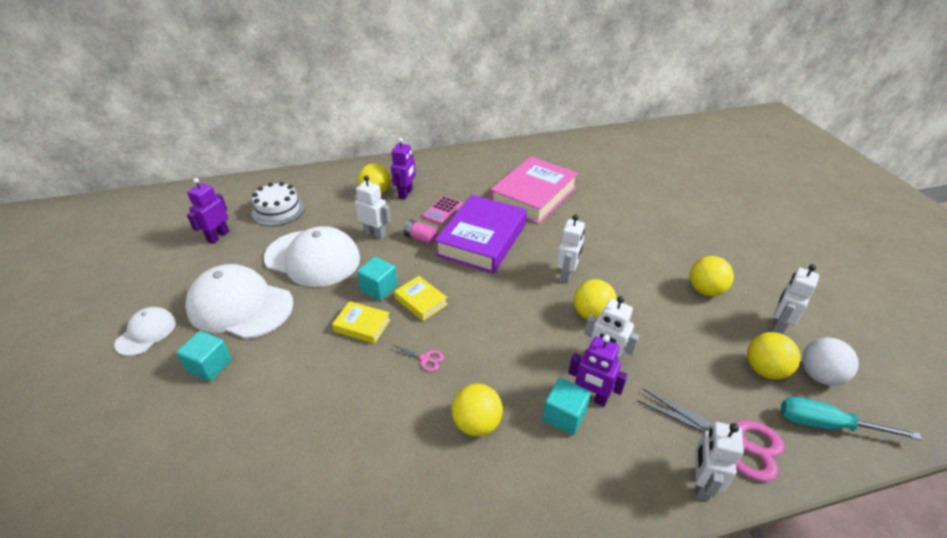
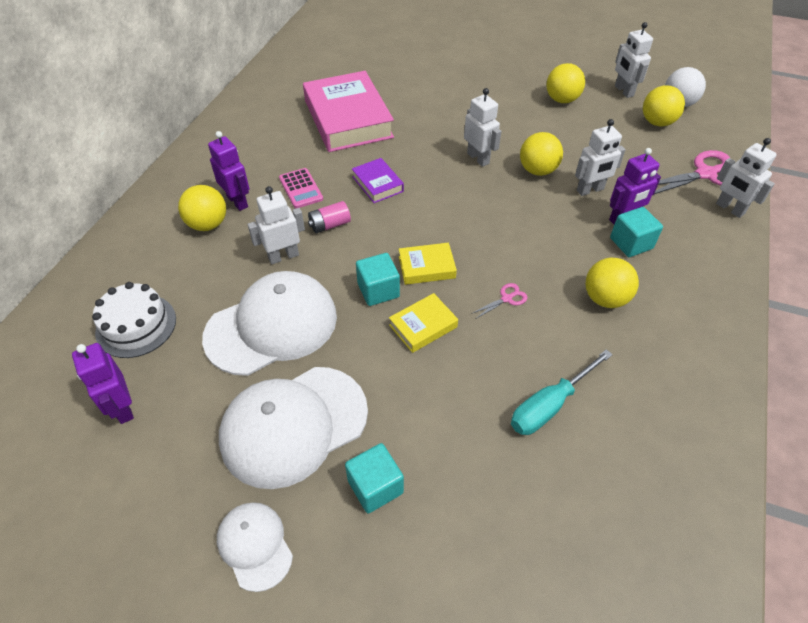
camera: 55 degrees left, 10 degrees up
purple book [434,195,527,274] -> purple book [352,158,404,203], size x0.46
turquoise screwdriver [781,397,922,440] -> turquoise screwdriver moved to [511,349,613,435]

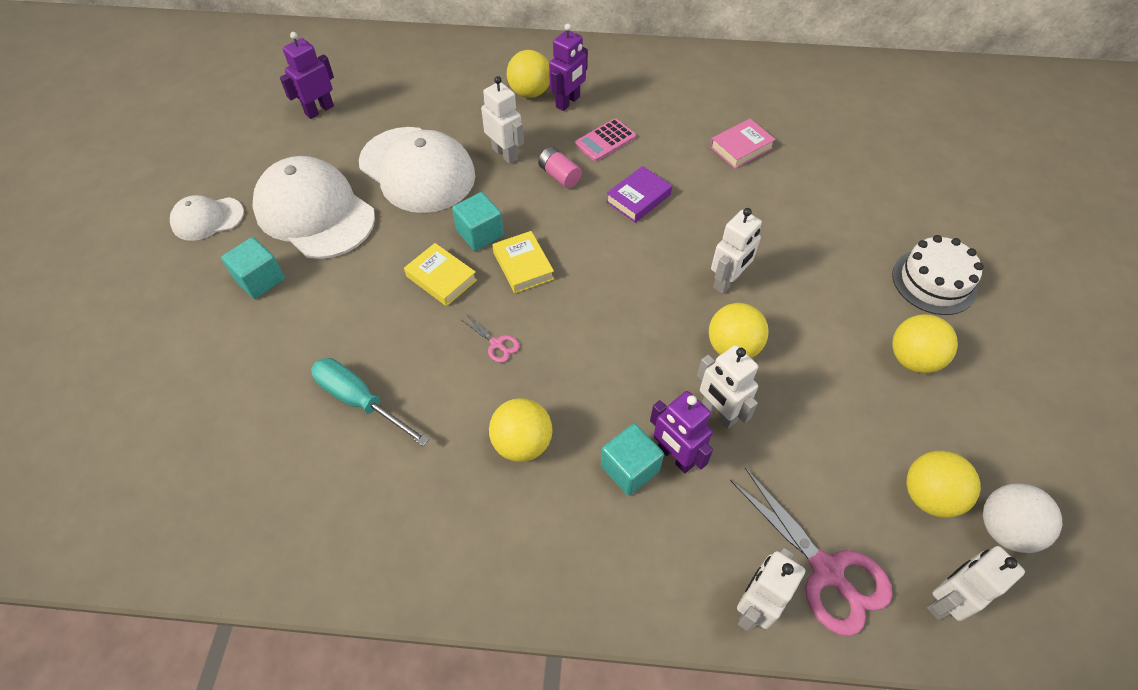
camera: 75 degrees right, 5 degrees up
white cake [92,282,176,358] -> white cake moved to [892,235,983,315]
white cap [217,502,293,592] -> white cap turned 150 degrees counterclockwise [170,195,244,241]
pink book [303,71,394,152] -> pink book [710,119,776,169], size x0.46
white robot [615,22,653,98] -> white robot moved to [927,546,1025,621]

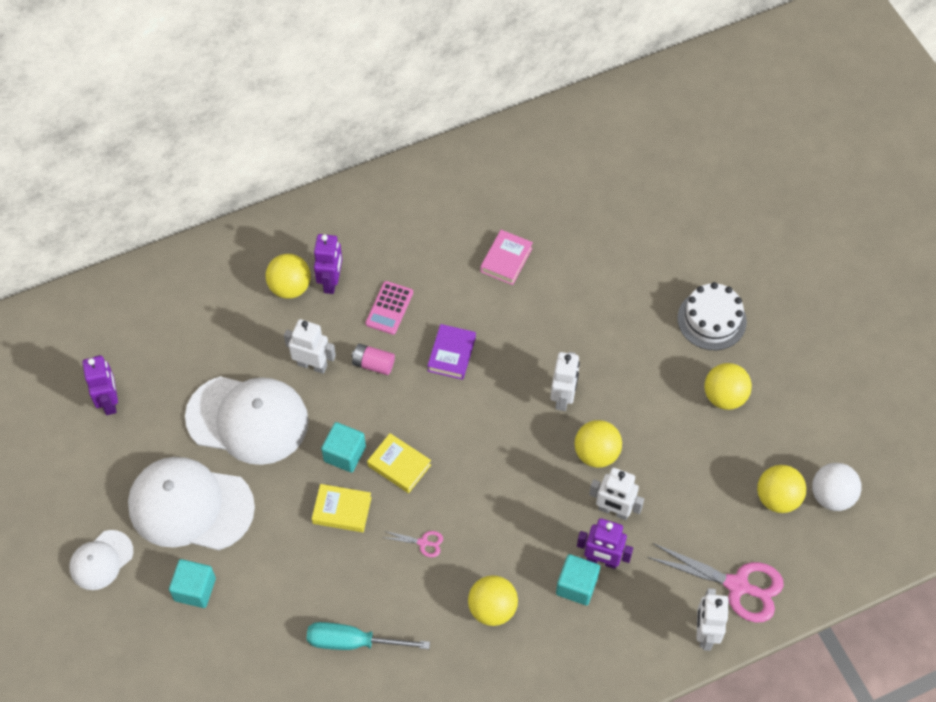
camera: 30 degrees left, 5 degrees up
purple robot [280,32,334,119] -> purple robot turned 150 degrees clockwise [82,355,118,415]
white robot [927,546,1025,621] -> none

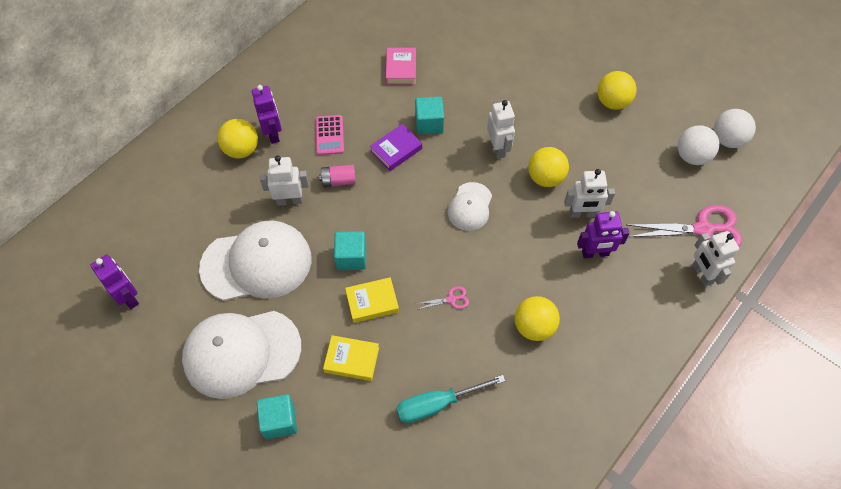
camera: 25 degrees left, 0 degrees up
white cap [69,530,133,590] -> white cap moved to [448,182,492,231]
yellow book [367,433,431,493] -> yellow book moved to [323,335,379,381]
purple book [427,324,476,380] -> purple book turned 60 degrees clockwise [370,124,422,171]
turquoise cube [556,554,600,605] -> turquoise cube moved to [415,97,444,134]
white cake [677,282,747,350] -> none
yellow ball [757,465,806,513] -> white ball [677,125,719,165]

